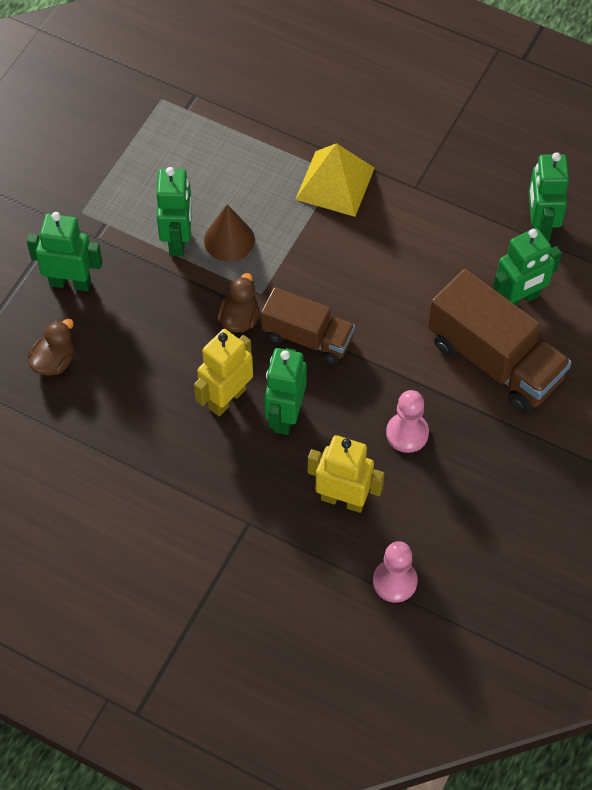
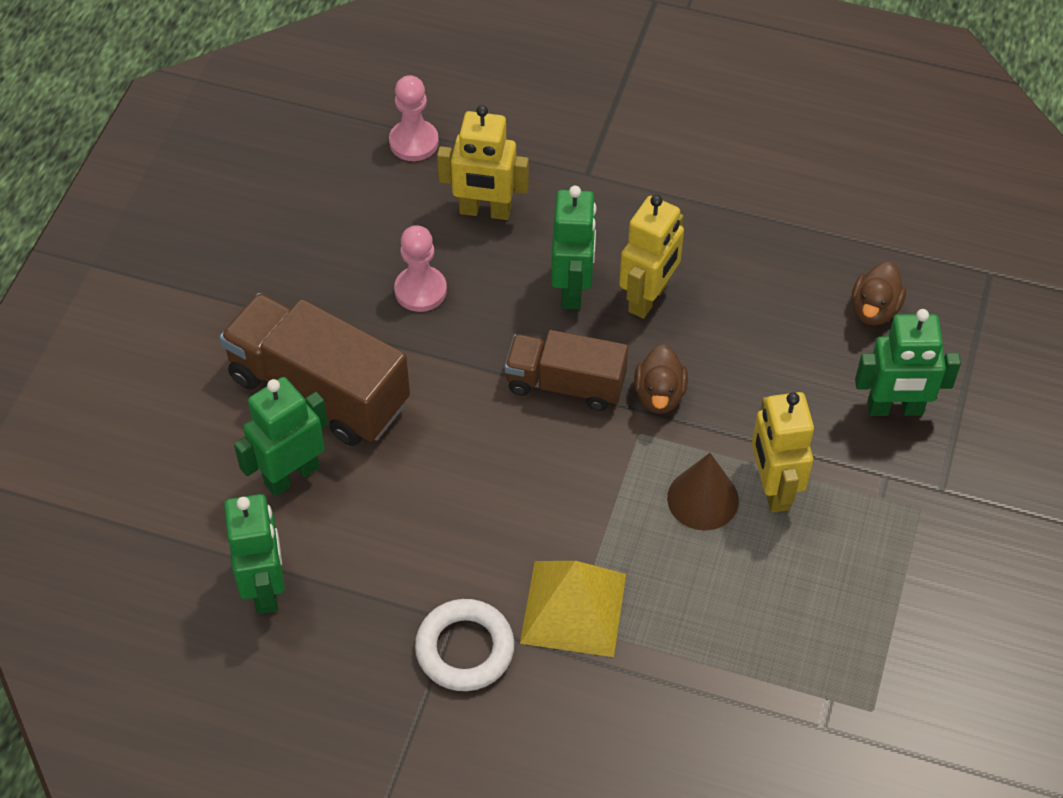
camera: 170 degrees right, 5 degrees down
green robot [156,167,192,256] -> yellow robot [752,392,814,513]
none -> white ring [415,599,515,691]

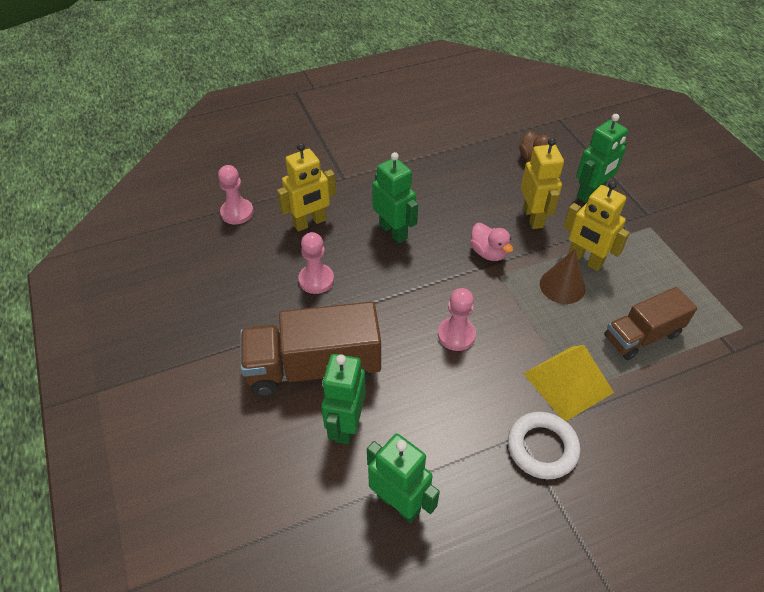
camera: 40 degrees left, 5 degrees down
brown truck [505,330,628,411] -> brown truck moved to [604,287,698,360]
yellow robot [619,195,684,319] -> yellow robot moved to [521,138,564,229]
brown duck [634,344,688,414] -> pink duck [470,223,513,261]
none -> pink pawn [438,288,476,351]

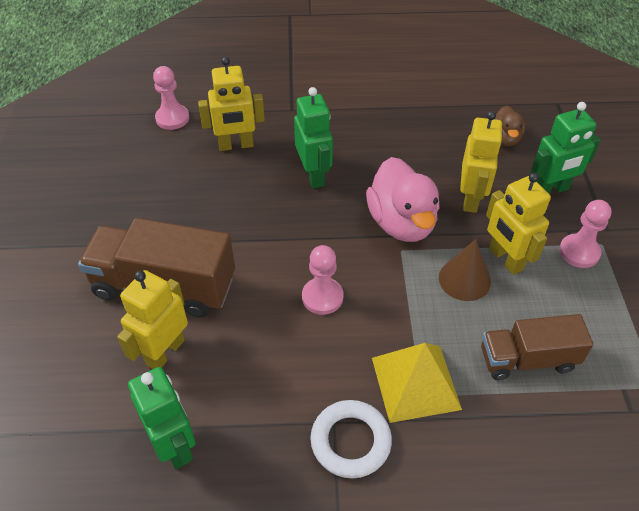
camera: 20 degrees right, 0 degrees up
pink pawn [298,232,334,294] -> pink pawn moved to [559,200,612,268]
green robot [321,354,366,445] -> yellow robot [117,270,188,369]
pink duck [470,223,513,261] -> pink duck [366,157,440,242], size x1.81

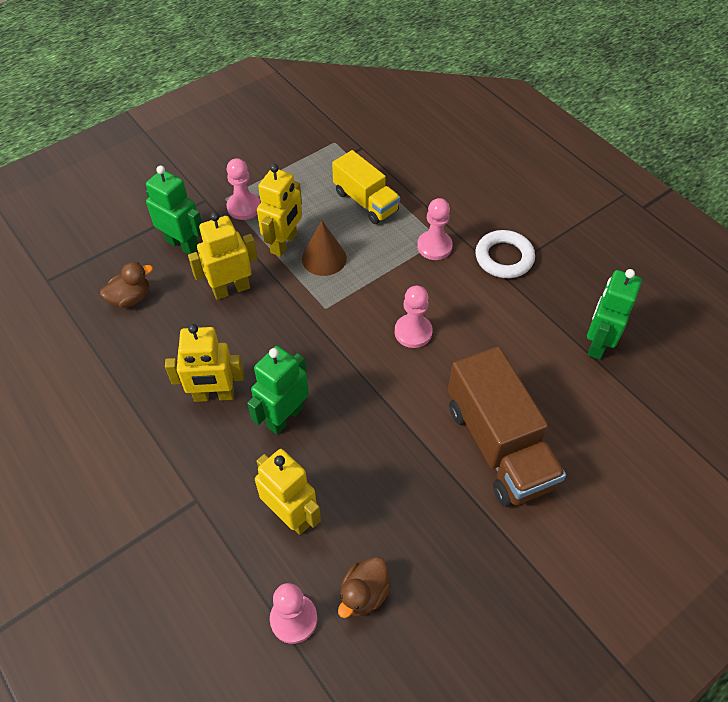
camera: 125 degrees left, 5 degrees up
yellow robot [117,270,188,369] -> yellow robot moved to [165,324,244,402]
pink duck [366,157,440,242] -> none
yellow pyramid [372,343,462,423] -> pink pawn [417,198,453,260]
brown truck [481,314,593,380] -> yellow truck [332,150,400,224]
none -> brown duck [338,557,391,618]

